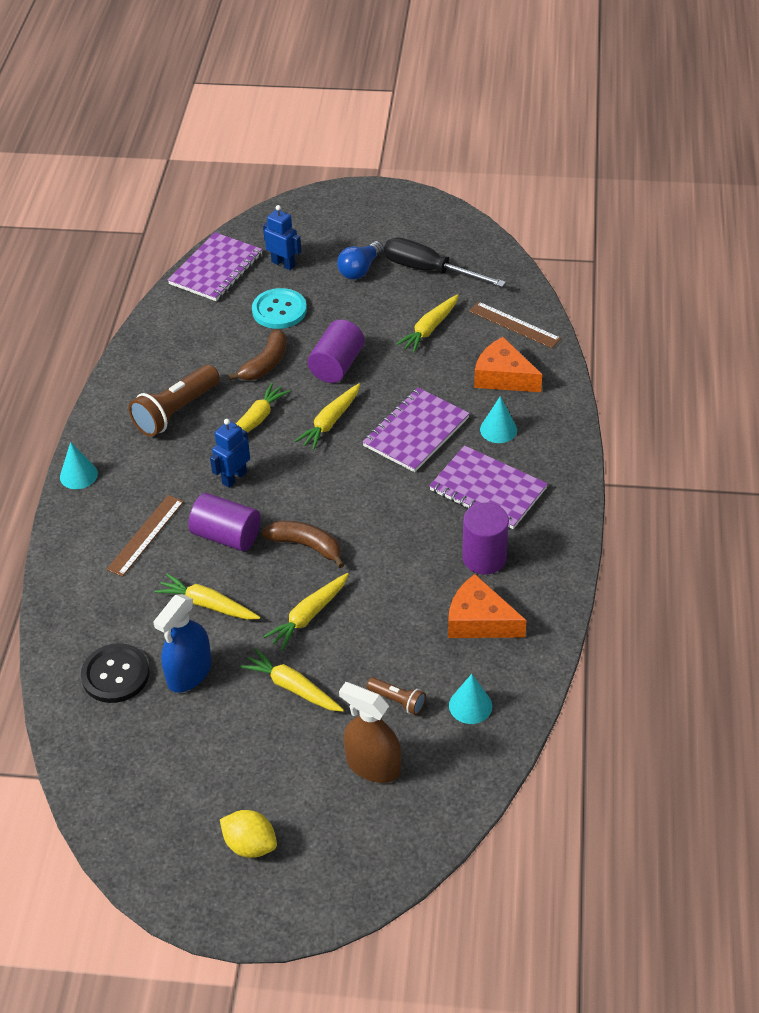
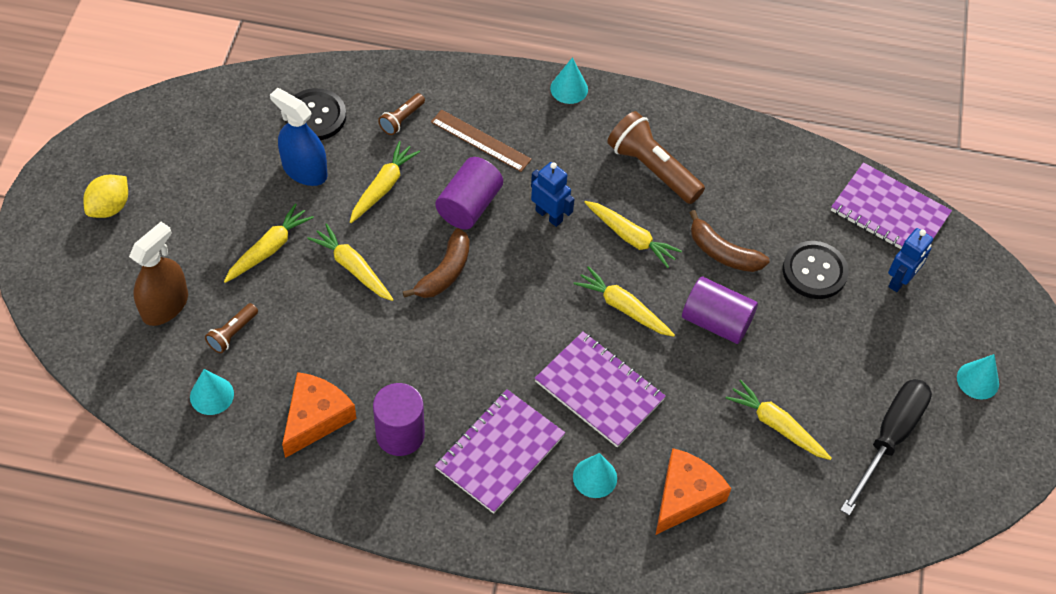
camera: 90 degrees right, 10 degrees up
turquoise button [252,288,307,329] -> black button [783,241,849,299]
blue light bulb [337,241,384,280] -> none
brown ruler [469,302,561,348] -> none
none -> brown flashlight [378,93,425,135]
none -> turquoise cone [957,354,999,400]

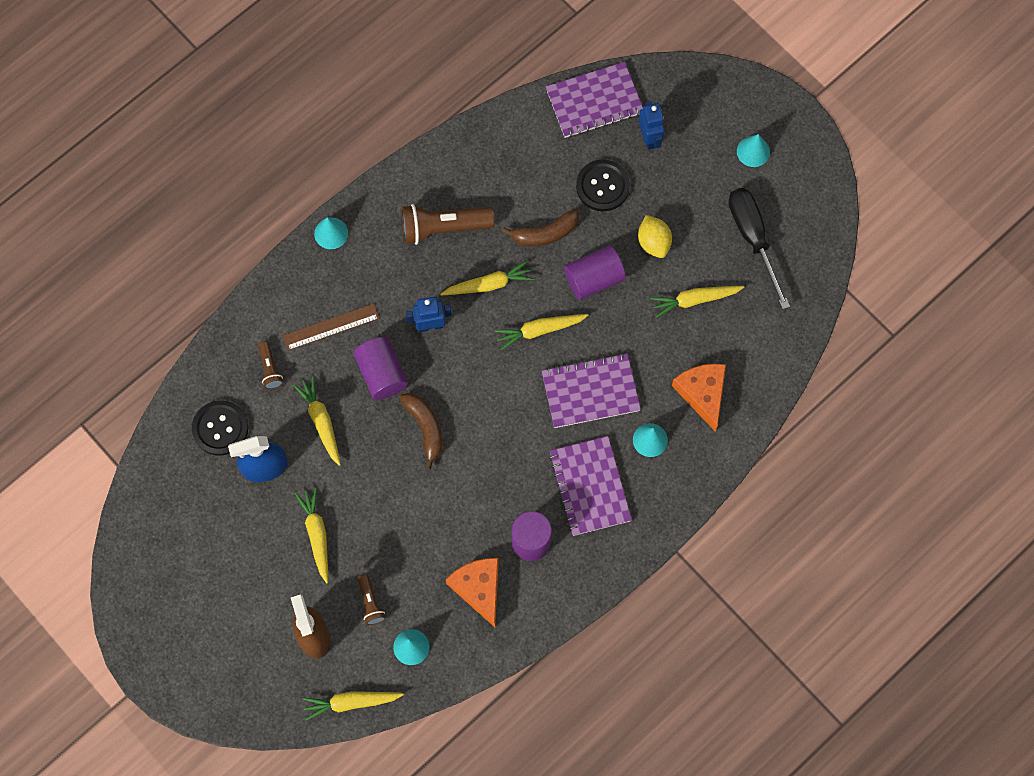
camera: 50 degrees left, 15 degrees up
yellow lemon [83,175,128,218] -> yellow lemon moved to [638,215,672,258]
yellow carrot [307,223,394,301] -> yellow carrot moved to [302,691,404,721]

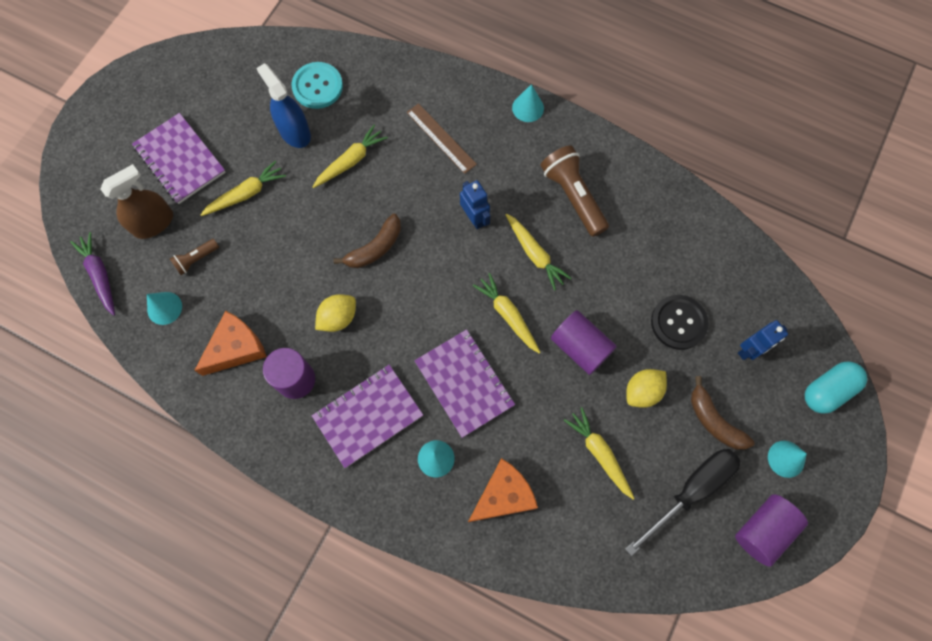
camera: 70 degrees right, 0 degrees up
black button [192,400,248,456] -> turquoise button [291,62,343,109]
brown flashlight [258,341,283,389] -> none
yellow carrot [302,691,404,721] -> purple carrot [70,232,115,316]
purple cylinder [353,337,408,400] -> purple cylinder moved to [735,494,808,567]
brown banana [502,209,579,246] -> brown banana moved to [691,376,755,450]
purple notebook [546,62,643,138] -> purple notebook moved to [132,113,226,204]
none -> yellow lemon [315,294,356,332]
none -> turquoise capsule [805,361,867,414]

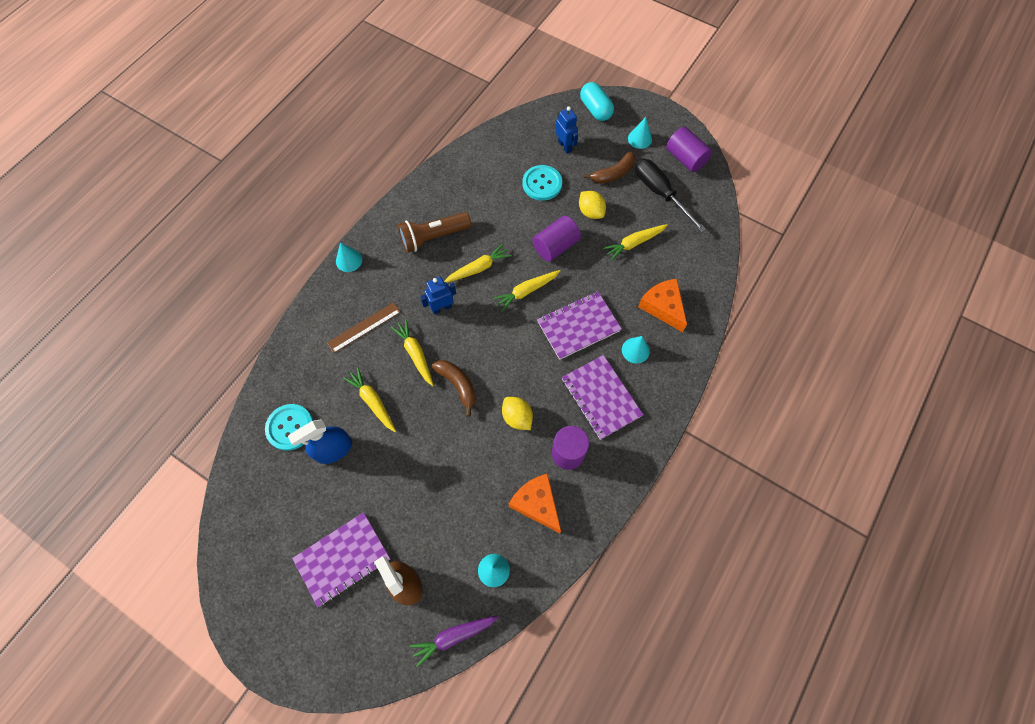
camera: 85 degrees left, 5 degrees down
brown flashlight [170,239,219,275] -> none
yellow carrot [200,161,286,216] -> yellow carrot moved to [391,319,433,386]
black button [651,295,709,350] -> turquoise button [522,165,562,201]

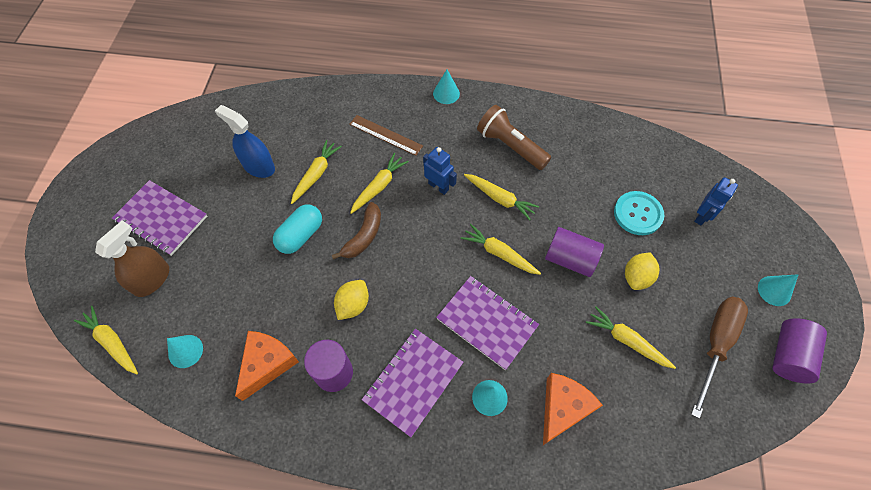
camera: 65 degrees right, 5 degrees down
turquoise button [265,404,313,451] -> none
purple carrot [410,615,499,667] -> yellow carrot [74,306,138,374]
turquoise capsule [580,82,614,121] -> turquoise capsule moved to [273,205,322,254]
brown banana [584,151,635,184] -> none
black screwdriver [635,159,706,233] -> brown screwdriver [691,296,748,419]

